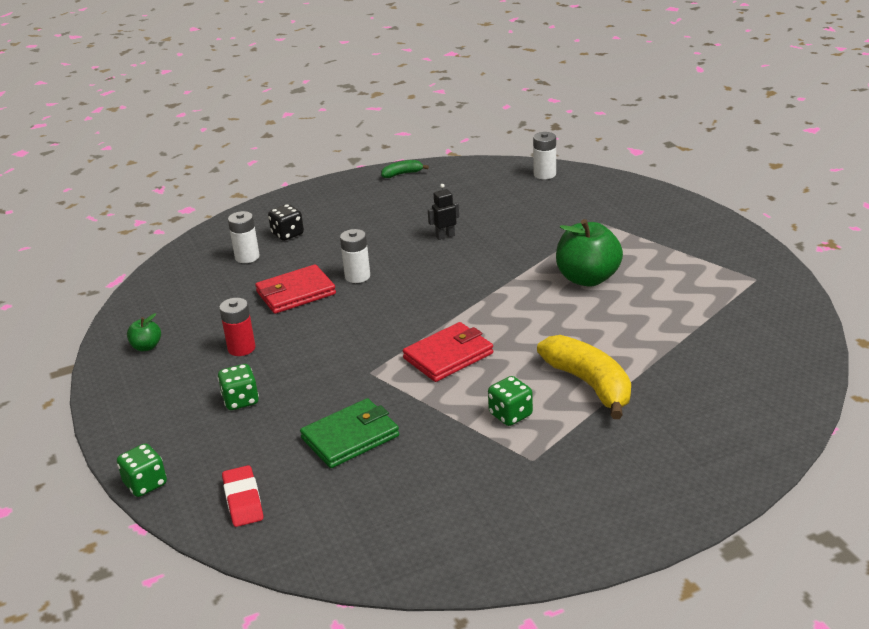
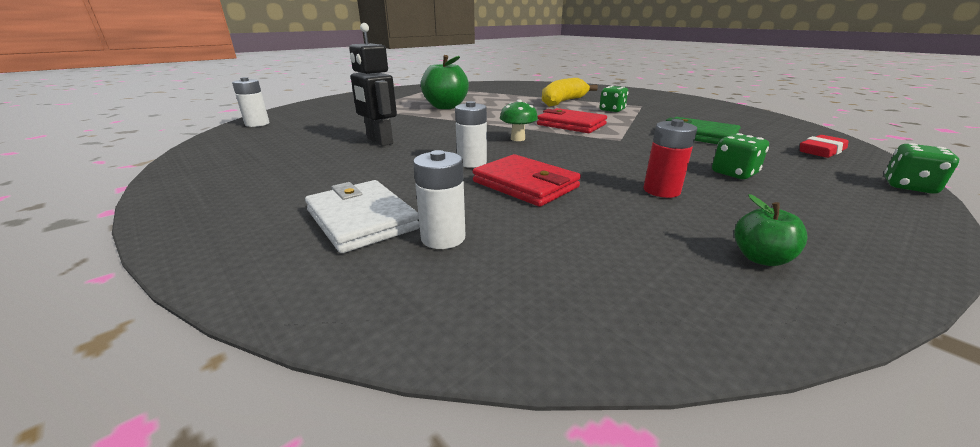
camera: 110 degrees left, 5 degrees down
black dice [268,204,304,241] -> white wallet [305,180,420,253]
green banana [381,160,429,178] -> none
black robot [428,184,459,240] -> black robot [349,23,397,146], size x1.72
none -> green mushroom [500,99,538,141]

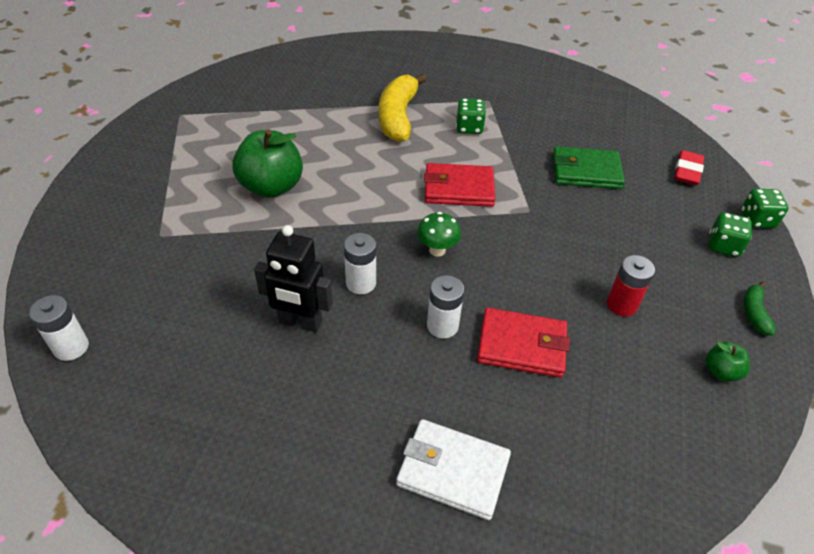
camera: 35 degrees left, 20 degrees up
white battery [413,150,465,249] -> white battery moved to [344,233,376,294]
green dice [712,133,769,179] -> green dice moved to [709,212,752,257]
none -> green banana [744,282,776,336]

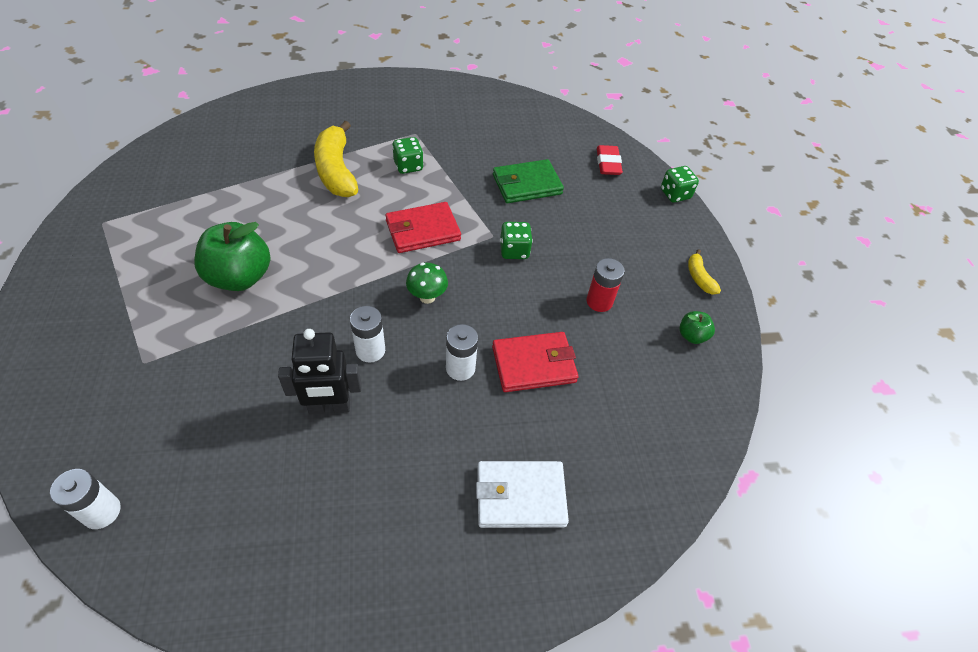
camera: 25 degrees left, 5 degrees up
green dice [709,212,752,257] -> green dice moved to [500,222,533,259]
green banana [744,282,776,336] -> yellow banana [688,249,721,295]

